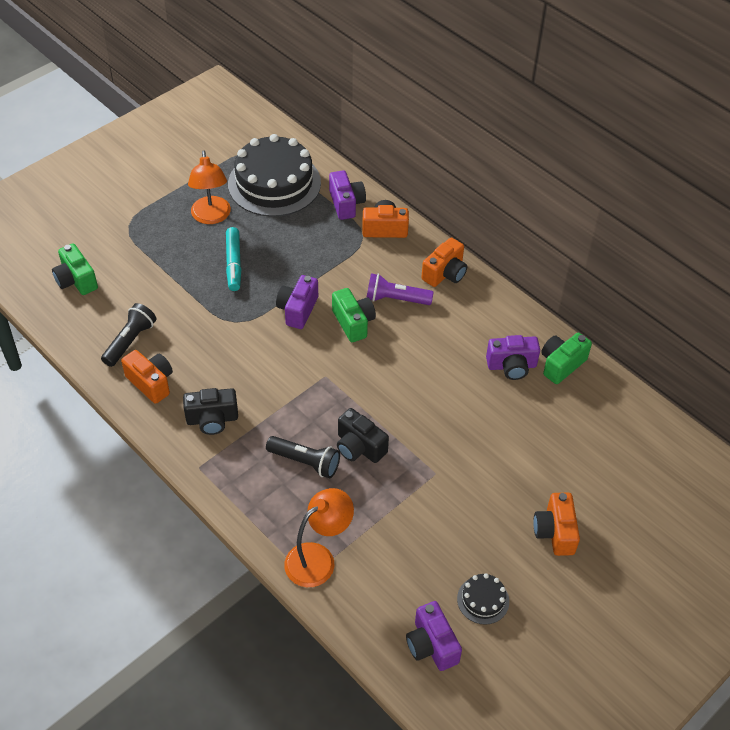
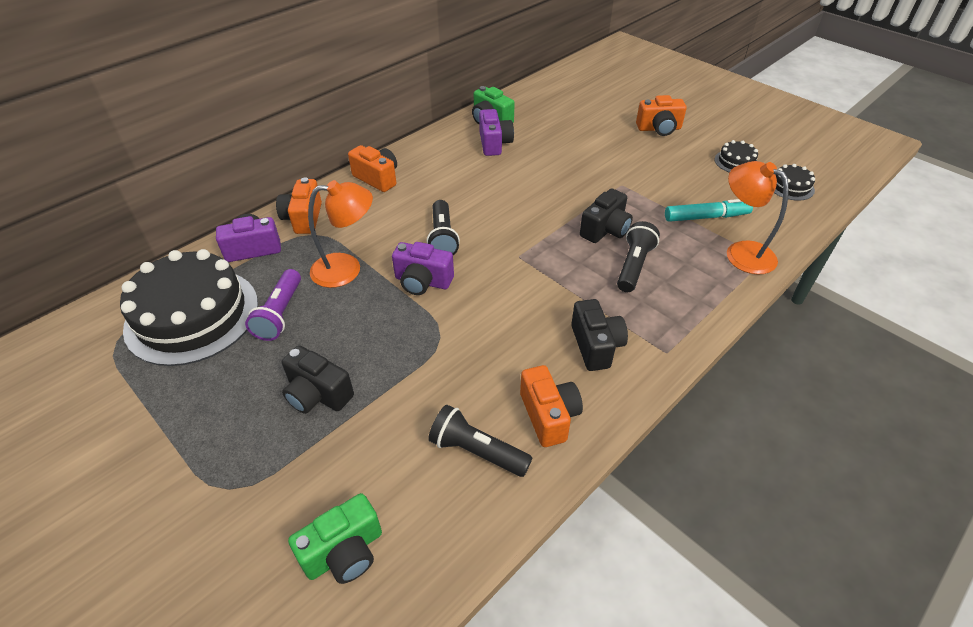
camera: 90 degrees left, 5 degrees down
orange camera [121,350,173,404] -> orange camera turned 120 degrees clockwise [520,365,583,447]
orange lamp [188,150,231,224] -> orange lamp moved to [308,180,373,288]
turquoise marker [226,227,241,291] -> turquoise marker moved to [665,199,753,222]
green camera [332,288,376,342] -> black flashlight [427,200,460,255]
purple flashlight [366,273,434,305] -> purple flashlight moved to [245,269,301,341]
purple camera [406,601,462,671] -> black cake [774,164,815,201]
none -> black camera [282,345,354,414]

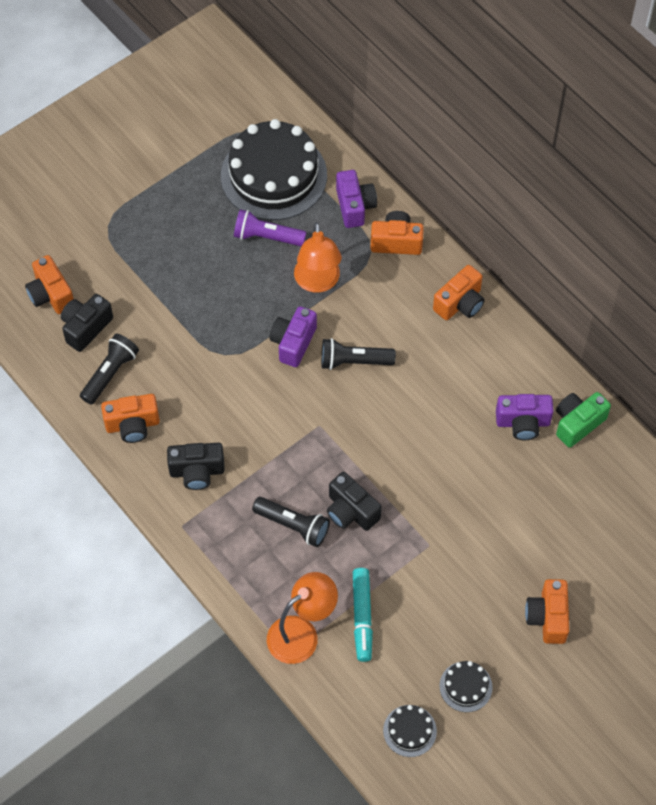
camera: 95 degrees right, 15 degrees up
black camera [282,345,354,414] -> black camera moved to [61,294,113,352]
green camera [288,493,382,584] -> orange camera [25,255,74,314]

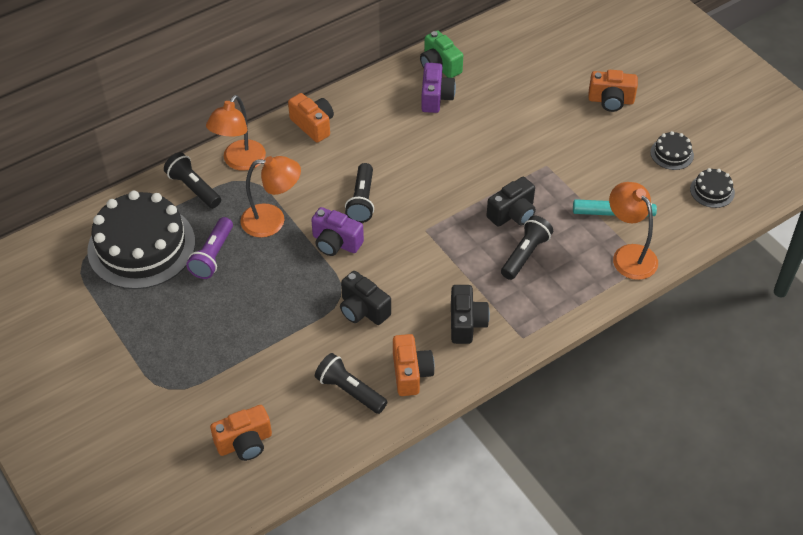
camera: 85 degrees left, 10 degrees down
black camera [61,294,113,352] -> black camera moved to [340,271,391,325]
purple camera [336,170,377,228] -> black flashlight [164,152,221,208]
orange camera [371,211,424,255] -> orange lamp [206,95,266,171]

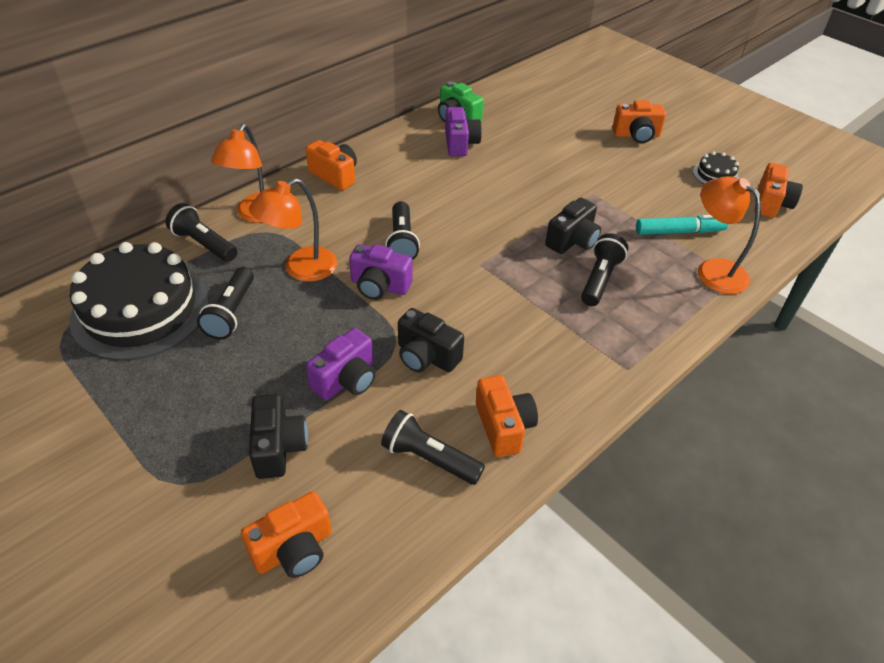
camera: 10 degrees left, 5 degrees down
purple flashlight [186,217,233,279] -> black flashlight [197,267,254,340]
orange lamp [240,156,301,238] -> orange lamp turned 150 degrees clockwise [249,178,337,282]
black camera [451,285,490,344] -> black camera moved to [249,394,308,479]
black cake [690,168,735,208] -> orange camera [754,163,803,218]
none -> purple camera [306,328,376,400]

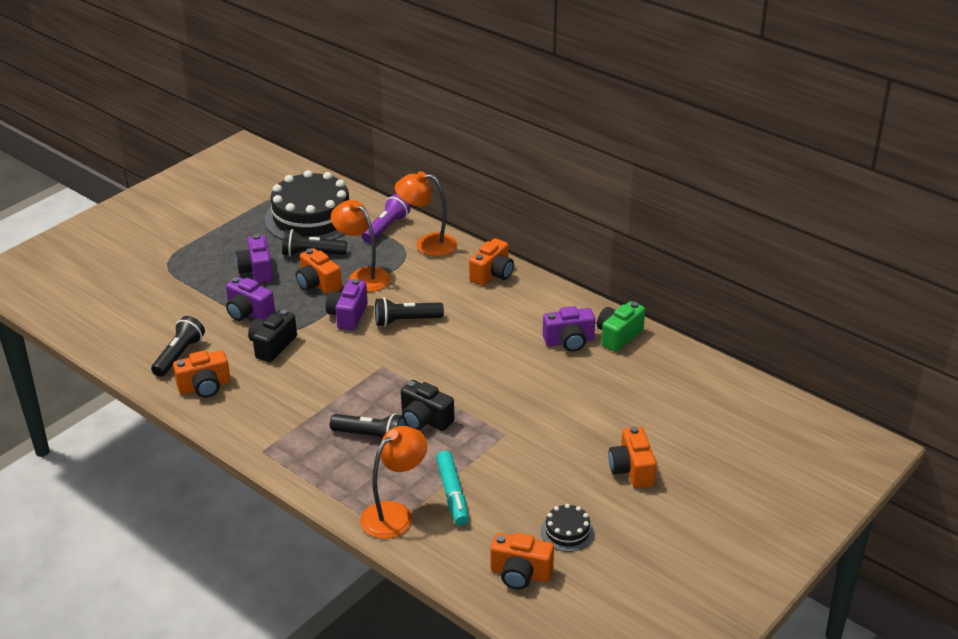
camera: 85 degrees right, 10 degrees down
black flashlight [165,203,237,262] -> purple flashlight [362,194,410,243]
orange camera [241,491,332,578] -> orange camera moved to [296,248,342,295]
black camera [249,394,308,479] -> none
none -> purple camera [236,234,273,283]

